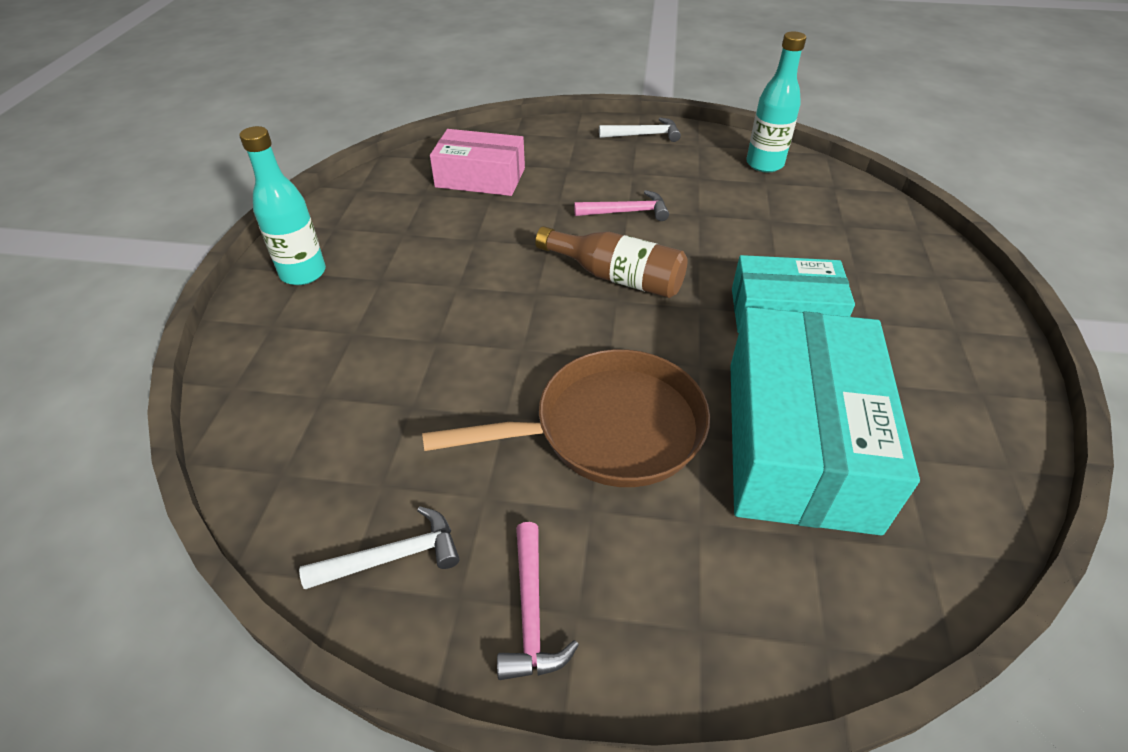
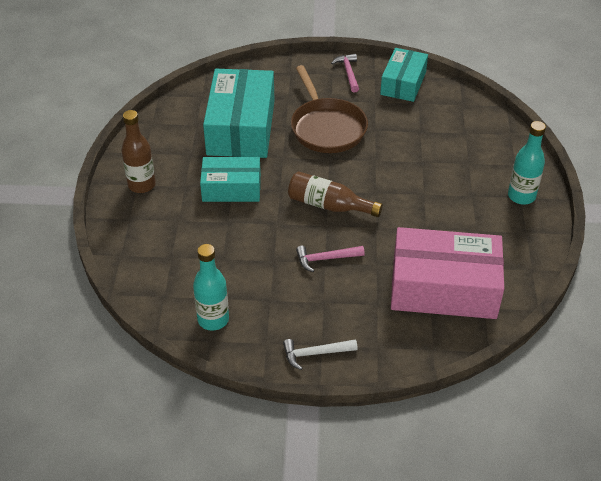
camera: 175 degrees right, 0 degrees up
white hammer [299,506,460,589] -> turquoise box [380,48,428,102]
brown pan [422,349,710,487] -> brown pan turned 90 degrees counterclockwise [291,65,368,153]
pink box [430,129,525,196] -> pink box [391,227,504,319], size x1.65
none -> brown bottle [122,110,156,193]

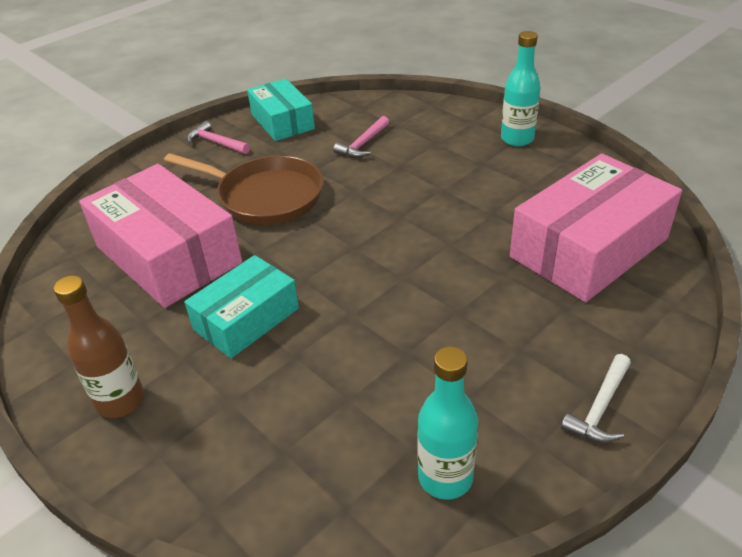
camera: 45 degrees left, 5 degrees down
turquoise box [203,69,274,158] -> pink box [79,164,242,308]
brown bottle [288,172,383,217] -> none
pink hammer [296,246,365,272] -> pink hammer moved to [333,116,389,158]

